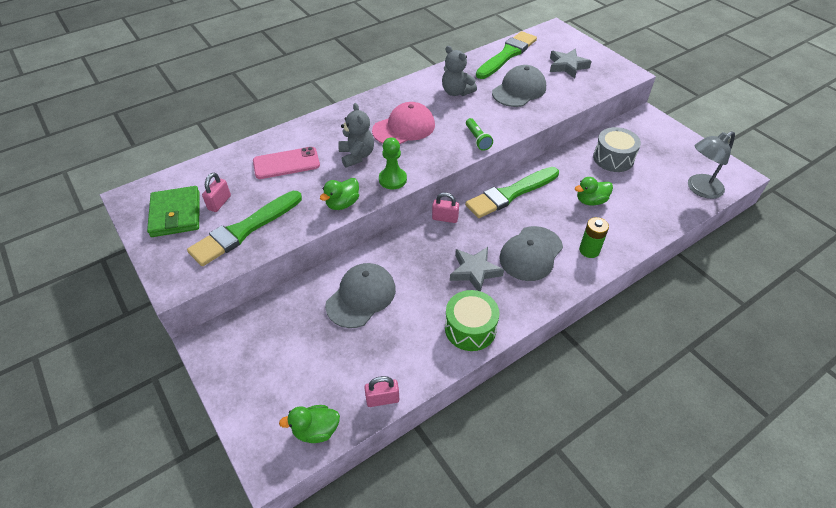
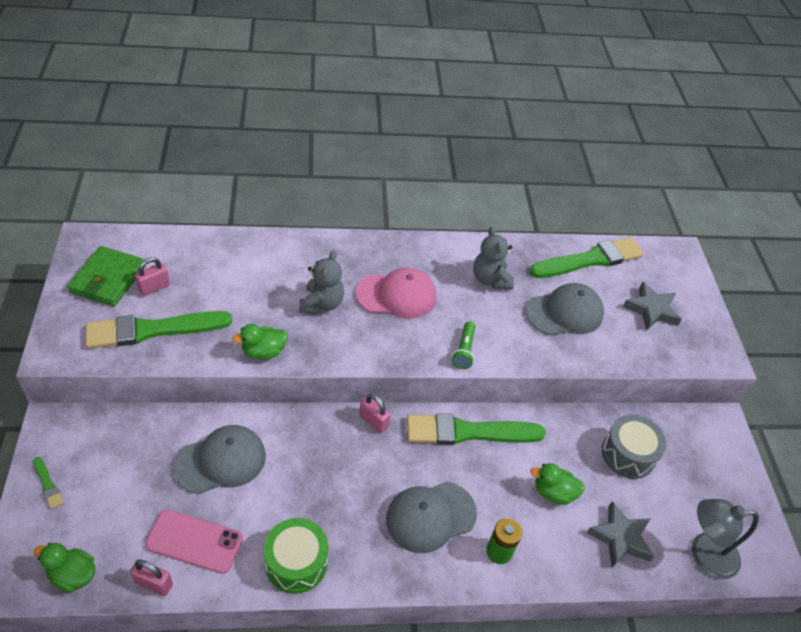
camera: 25 degrees right, 0 degrees up
pink phone [253,147,320,179] -> pink phone moved to [145,509,243,574]
green pawn [379,138,407,189] -> none
grey star [450,247,504,292] -> grey star moved to [587,501,654,567]
none -> green brush [33,457,64,509]

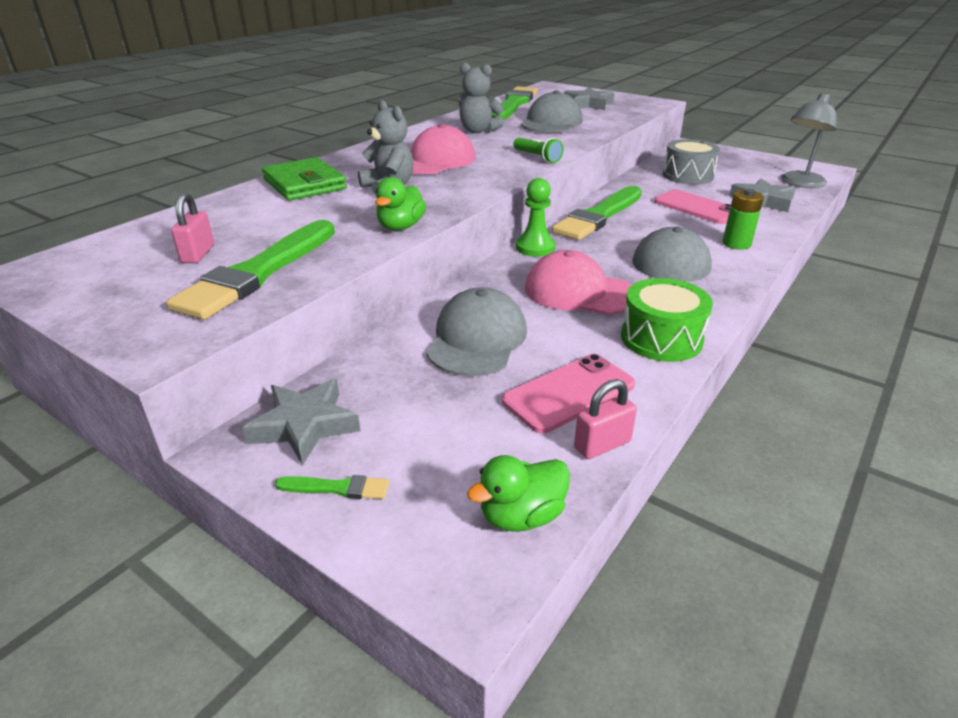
camera: 45 degrees left, 15 degrees down
green wallet [67,246,146,306] -> green wallet moved to [262,157,347,201]
pink padlock [359,394,391,433] -> green pawn [516,178,555,257]
green duck [530,463,585,505] -> pink phone [654,189,731,224]
none -> grey star [243,379,360,466]
none -> pink cap [525,250,632,315]

